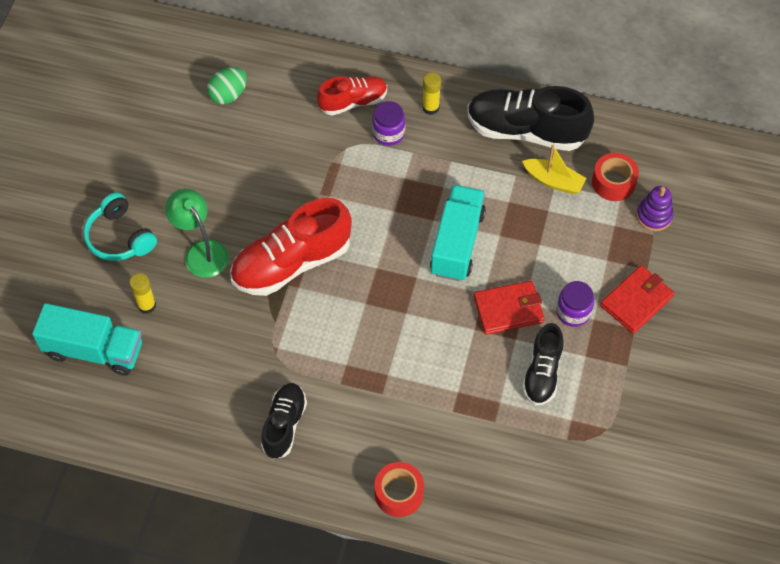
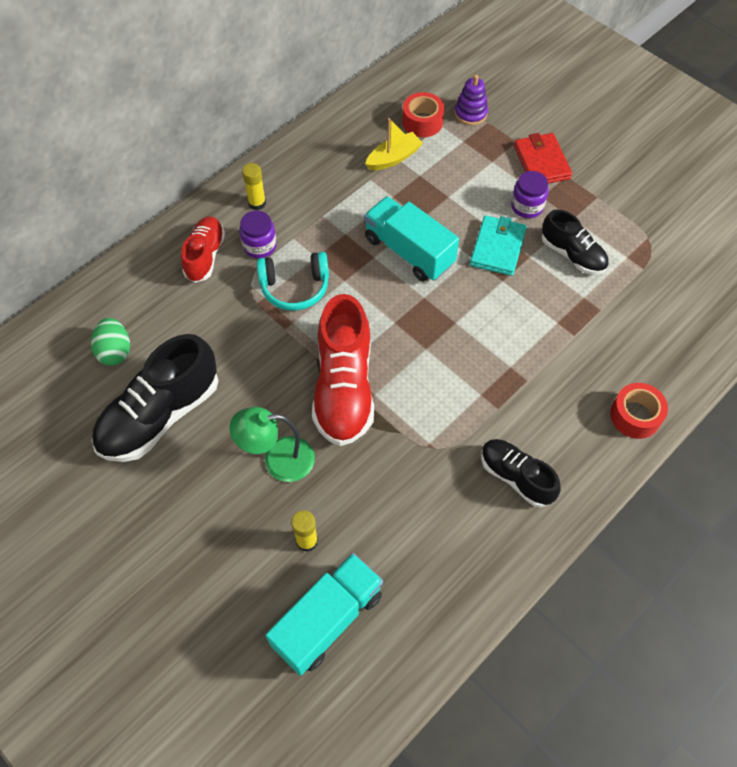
camera: 60 degrees left, 0 degrees up
turquoise headphones [83,192,157,261] -> turquoise headphones moved to [257,252,329,311]
black shoe [467,86,594,151] -> black shoe moved to [92,334,219,462]
red wallet [474,281,545,335] -> turquoise wallet [470,215,527,276]

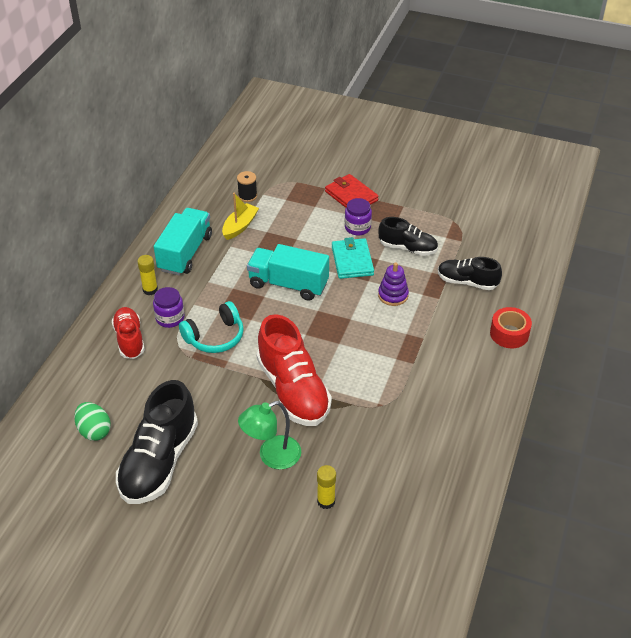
camera: 25 degrees left, 15 degrees down
turquoise truck [265,553,383,676] -> turquoise truck moved to [154,208,212,276]
red tape [402,92,444,137] -> black spool [237,171,257,202]
purple stacking toy [455,75,488,126] -> purple stacking toy moved to [378,262,409,306]
black shoe [481,439,561,507] -> black shoe moved to [438,257,502,290]

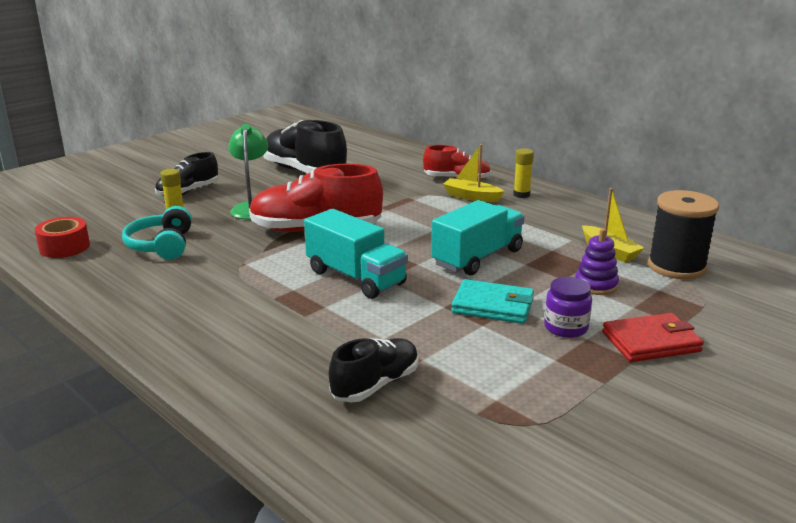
camera: 115 degrees right, 20 degrees down
green egg [74,402,111,441] -> none
purple jar [153,287,184,328] -> yellow boat [443,144,505,202]
turquoise truck [154,208,212,276] -> turquoise truck moved to [304,209,408,299]
turquoise headphones [179,301,244,353] -> turquoise headphones moved to [122,206,192,259]
black spool [237,171,257,202] -> black spool [648,190,719,280], size x1.99
purple stacking toy [378,262,409,306] -> purple stacking toy moved to [576,228,619,295]
black shoe [379,217,438,256] -> black shoe moved to [155,152,218,196]
red tape [490,307,532,348] -> red tape moved to [35,217,90,258]

